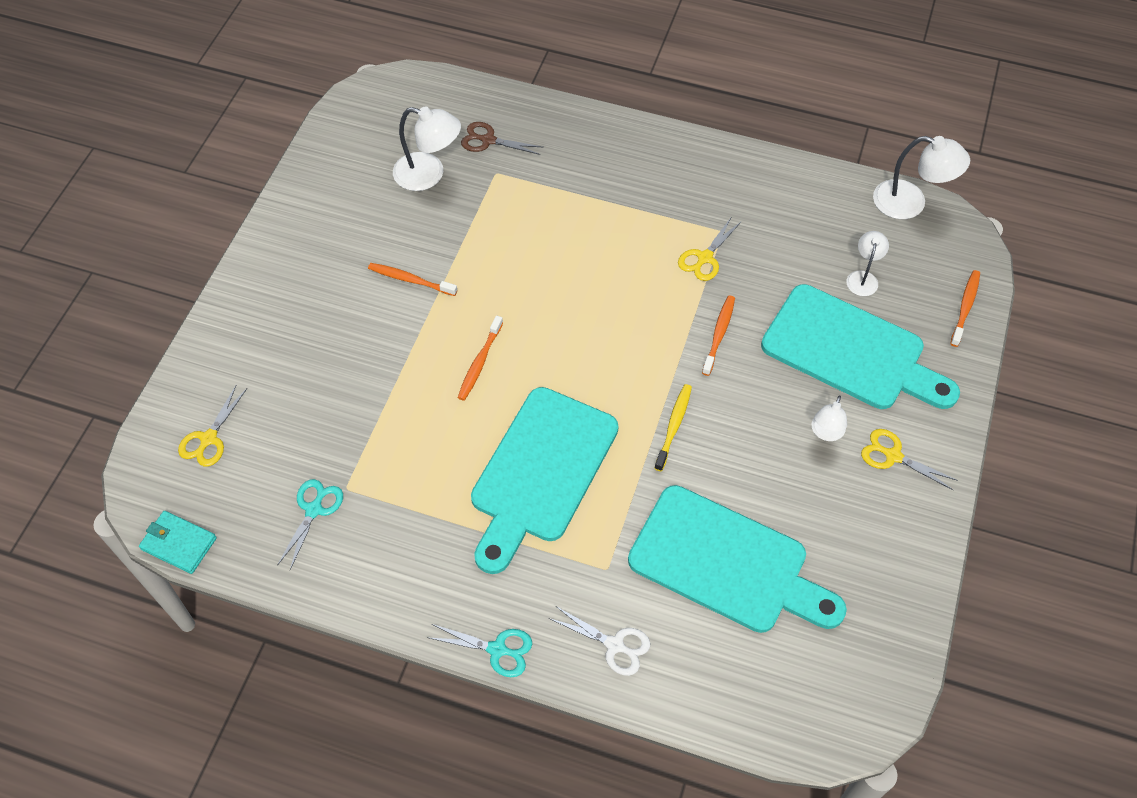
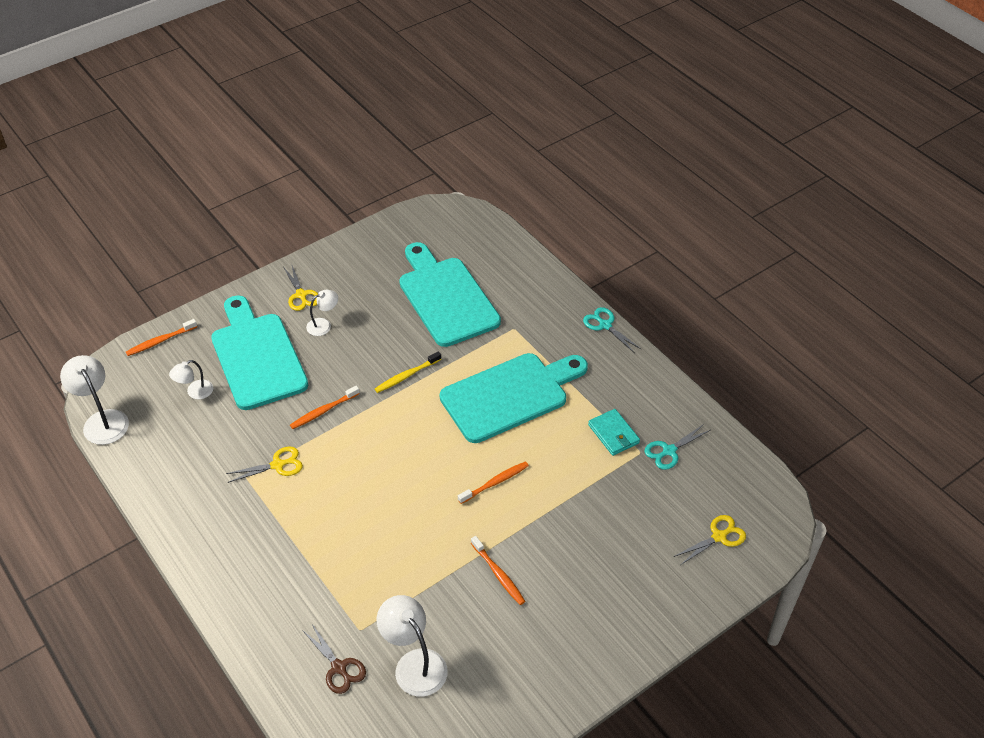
camera: 145 degrees left, 10 degrees down
turquoise wallet [139,511,217,574] -> turquoise wallet moved to [588,409,640,456]
white scissors [549,606,650,676] -> none

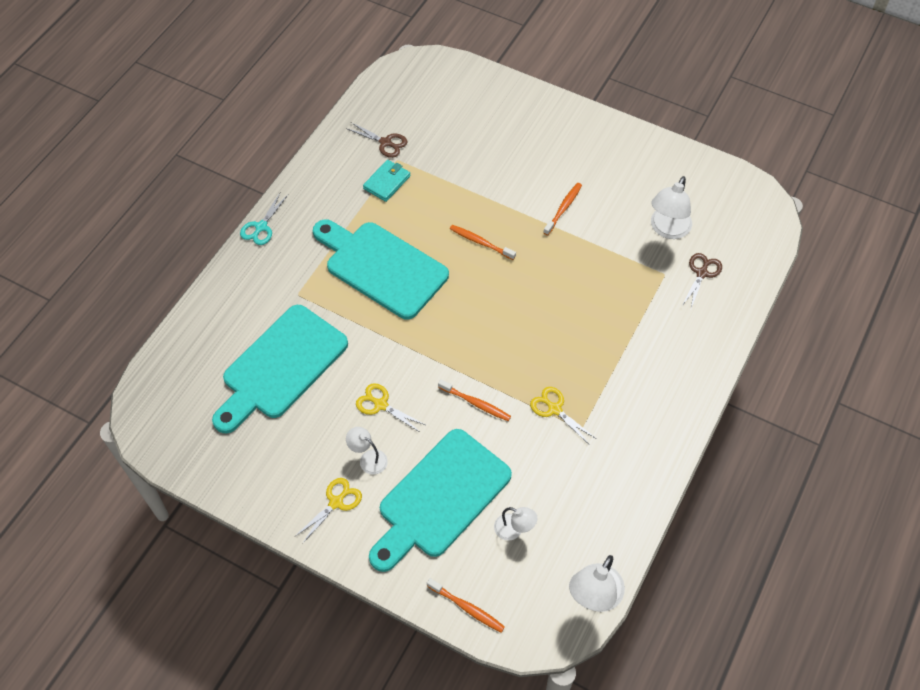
camera: 115 degrees left, 10 degrees up
yellow toothbrush [375,352,441,393] -> none
turquoise scissors [644,424,710,470] -> brown scissors [346,122,408,158]
yellow scissors [674,515,746,565] -> yellow scissors moved to [356,383,425,433]

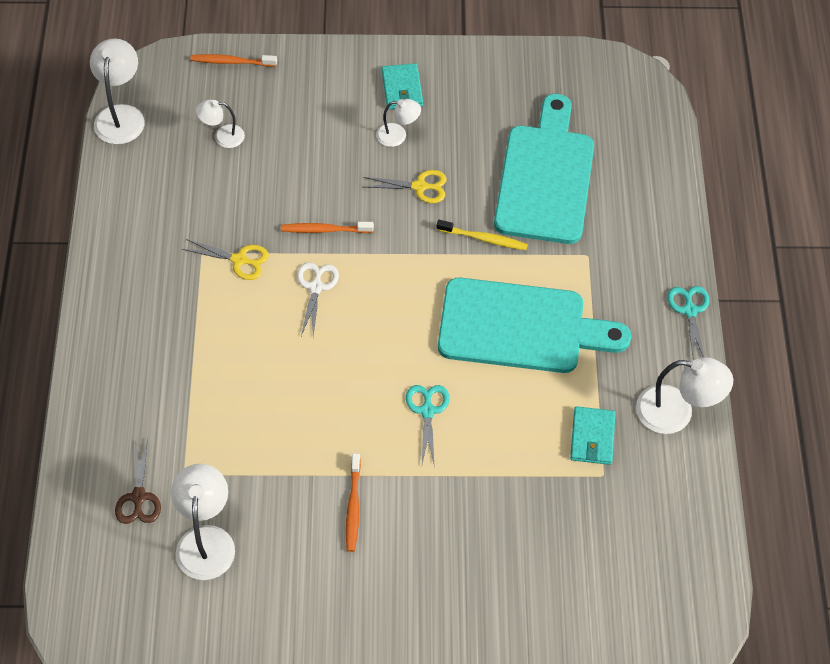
camera: 150 degrees right, 0 degrees up
yellow scissors [294,478,362,544] -> turquoise wallet [382,63,423,109]
brown scissors [346,122,408,158] -> none
turquoise cutting board [369,429,512,572] -> none
orange toothbrush [450,225,516,260] -> turquoise scissors [406,385,450,464]
none -> white scissors [297,262,339,336]
none -> yellow toothbrush [437,220,528,250]
none -> white lamp [636,357,733,434]

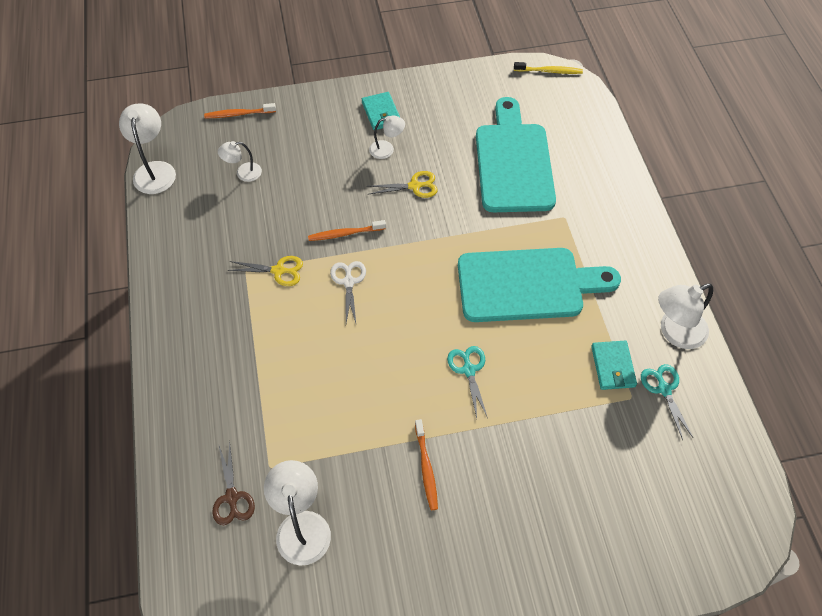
camera: 10 degrees left, 0 degrees up
yellow toothbrush [437,220,528,250] -> yellow toothbrush moved to [514,62,583,74]
white lamp [636,357,733,434] -> white lamp turned 150 degrees clockwise [658,283,713,349]
turquoise scissors [667,286,709,360] -> turquoise scissors moved to [641,364,693,440]

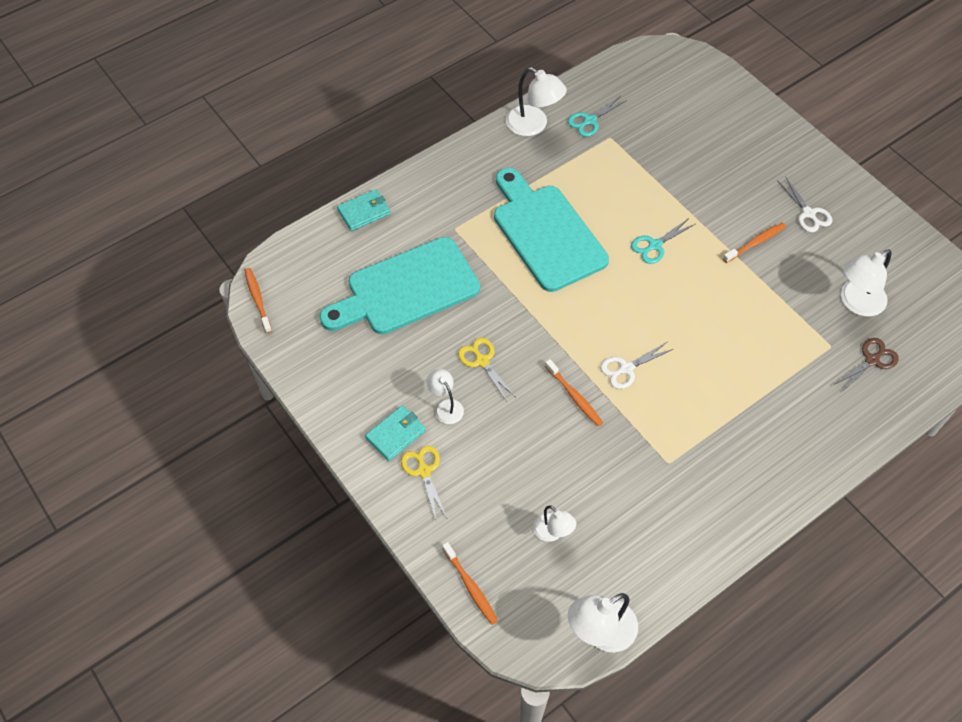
camera: 115 degrees left, 0 degrees up
yellow scissors [228,256,303,286] -> yellow scissors moved to [401,446,447,520]
yellow toothbrush [514,62,583,74] -> orange toothbrush [244,268,272,333]
turquoise wallet [591,341,637,390] -> turquoise wallet moved to [337,189,390,231]
none -> white scissors [777,178,833,232]

